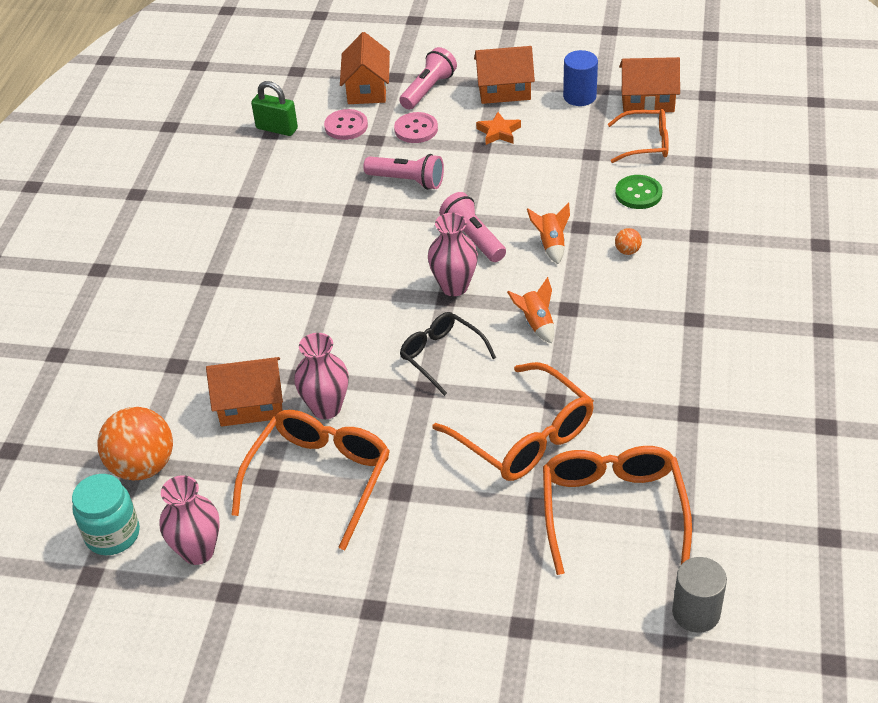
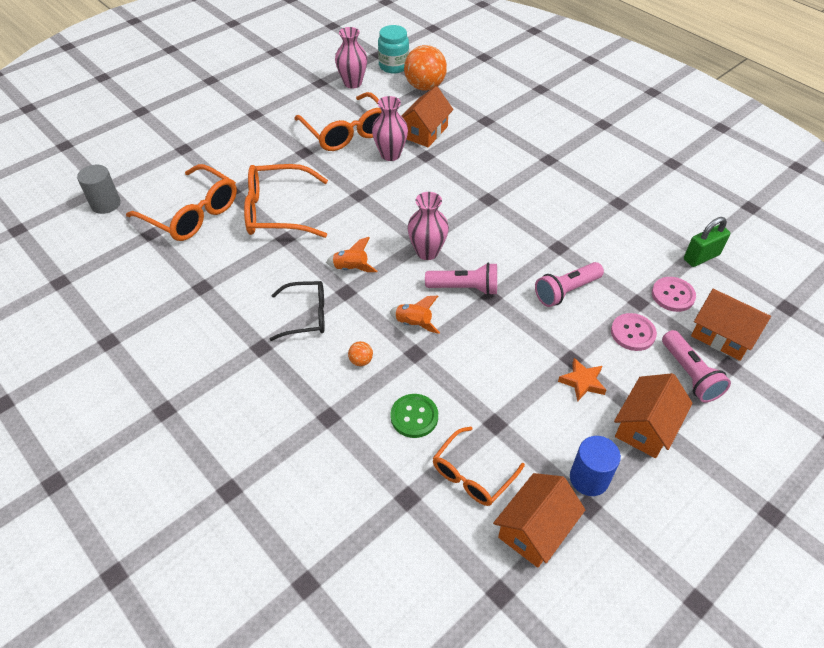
camera: 125 degrees right, 5 degrees up
black glasses [400,312,496,396] -> black glasses moved to [269,281,325,341]

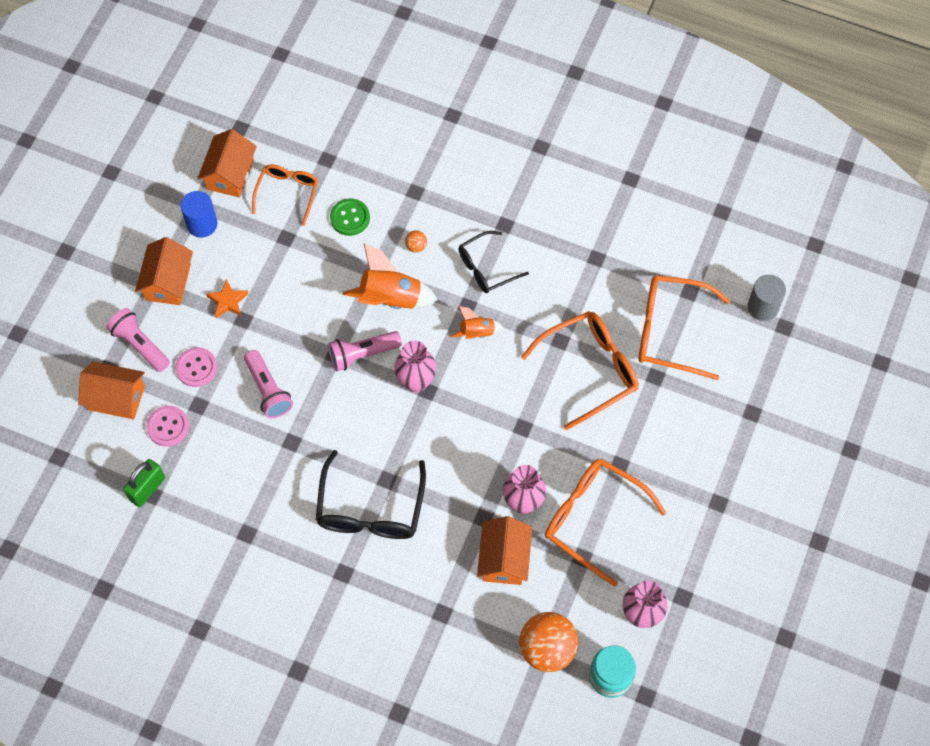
camera: 155 degrees right, 15 degrees up
orange rocket [390,296,440,334] -> orange rocket [342,244,438,309], size x1.78
pink flashlight [535,262,604,307] -> pink flashlight turned 120 degrees clockwise [244,350,293,418]
none -> black glasses [316,450,426,539]

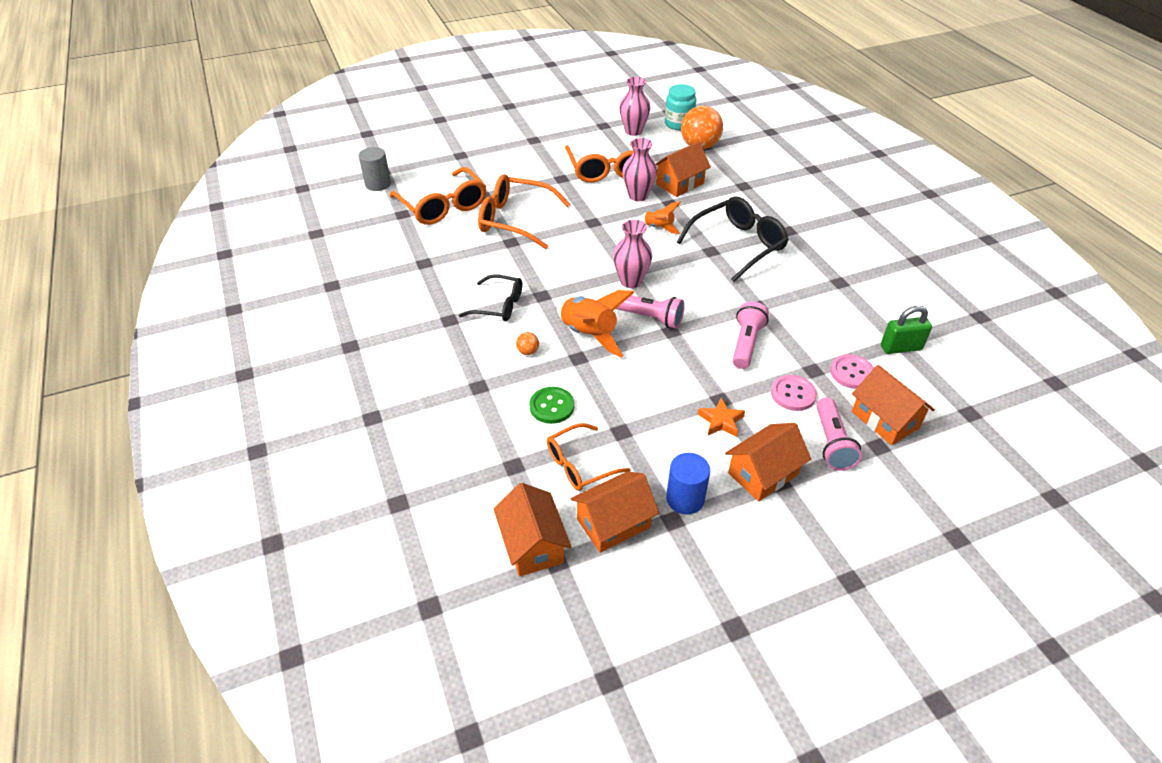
camera: 135 degrees left, 20 degrees down
orange rocket [450,306,503,339] -> orange rocket moved to [639,201,681,234]
none -> orange house [493,483,571,577]

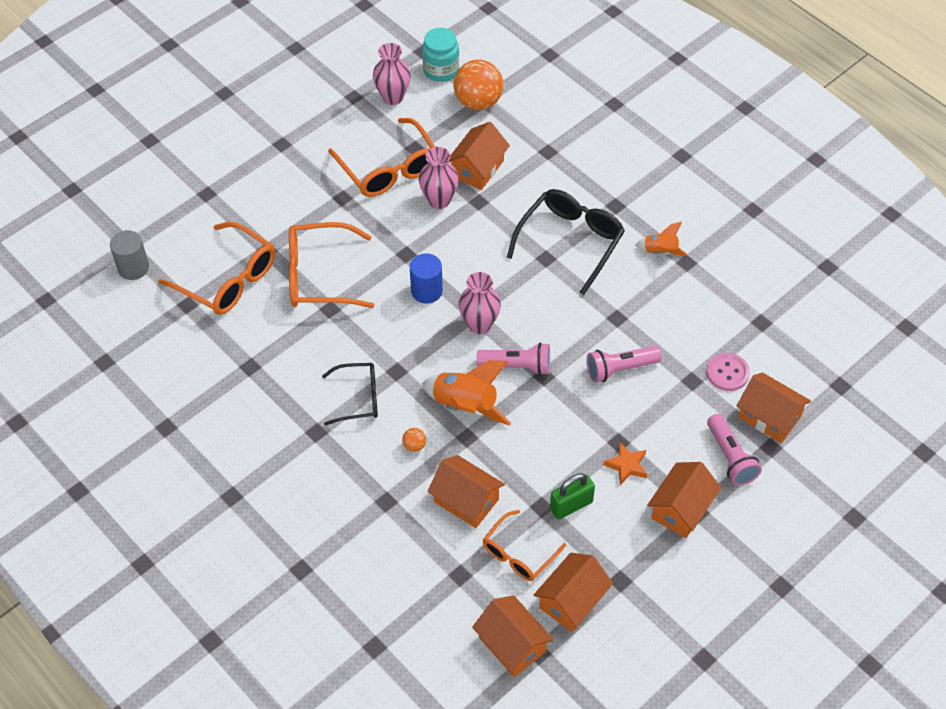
camera: 20 degrees left, 10 degrees up
green button [530,387,574,424] -> orange house [427,455,505,528]
orange rocket [639,201,681,234] -> orange rocket moved to [635,222,688,256]
blue cylinder [666,453,710,515] -> blue cylinder moved to [410,253,443,303]
pink flashlight [732,301,769,369] -> pink flashlight turned 105 degrees counterclockwise [587,346,662,383]
pink button [771,375,817,411] -> none
green padlock [881,306,932,354] -> green padlock moved to [550,473,595,519]

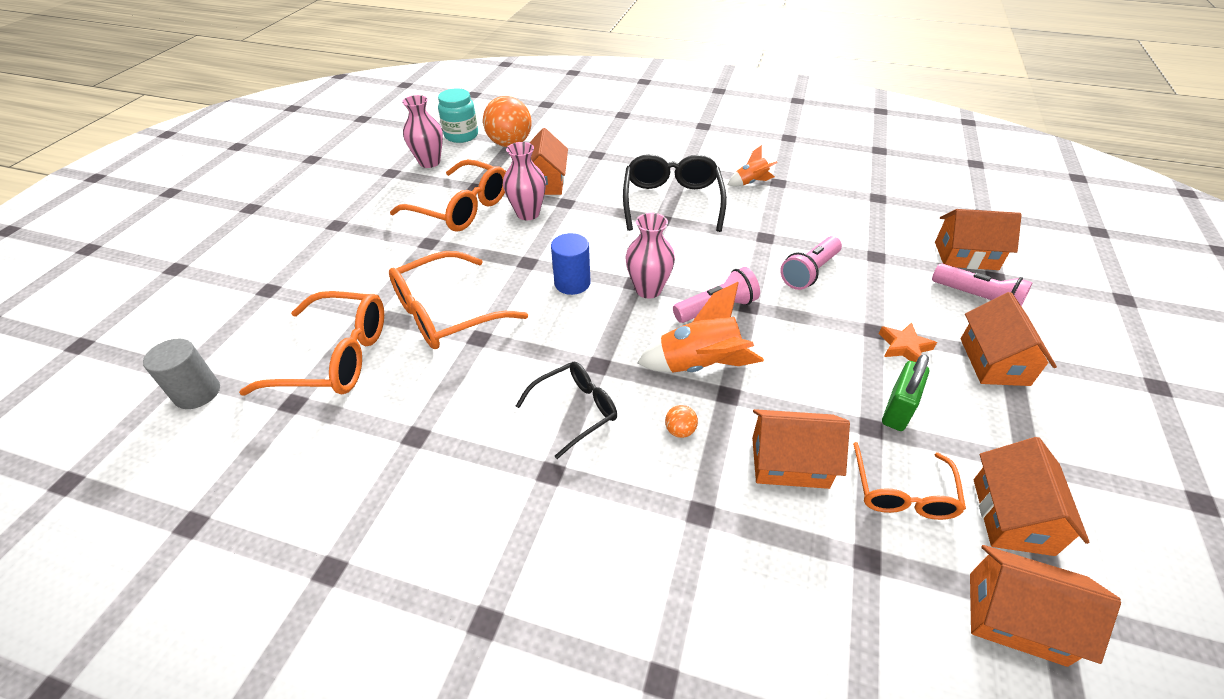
camera: 30 degrees left, 10 degrees down
pink button [706,353,750,391] -> none

